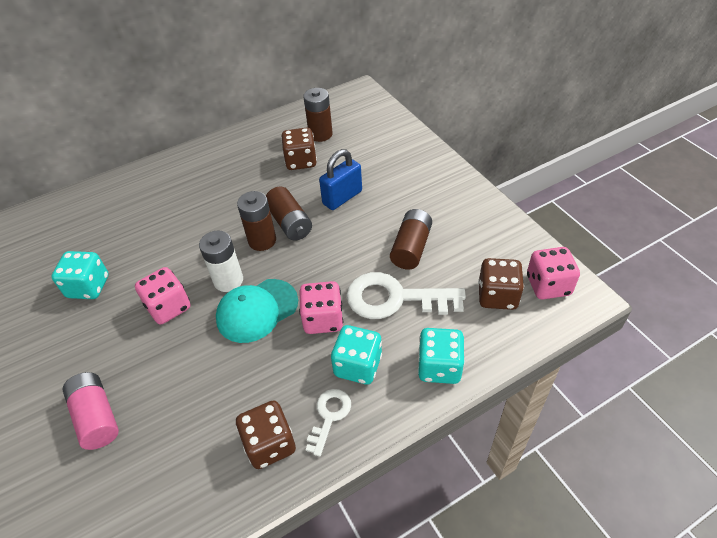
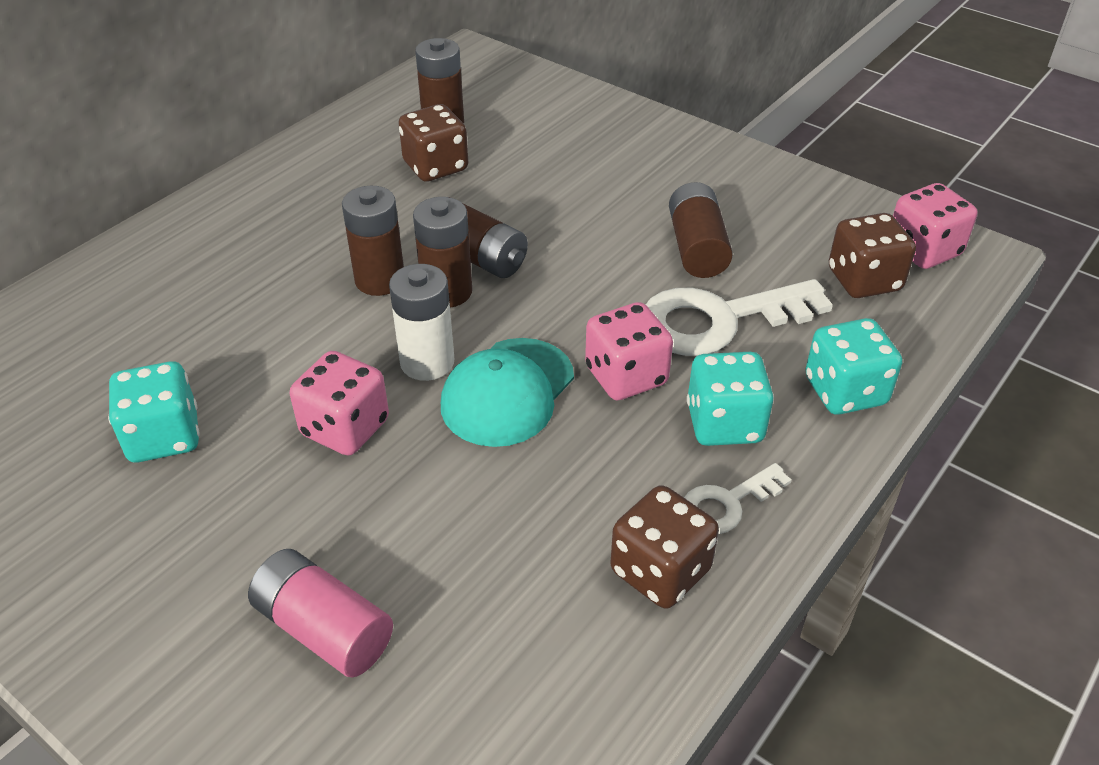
camera: 25 degrees left, 5 degrees down
white key [306,389,351,456] -> white key turned 120 degrees counterclockwise [684,463,791,534]
blue padlock [319,149,362,210] -> none
none -> brown battery [342,186,404,296]

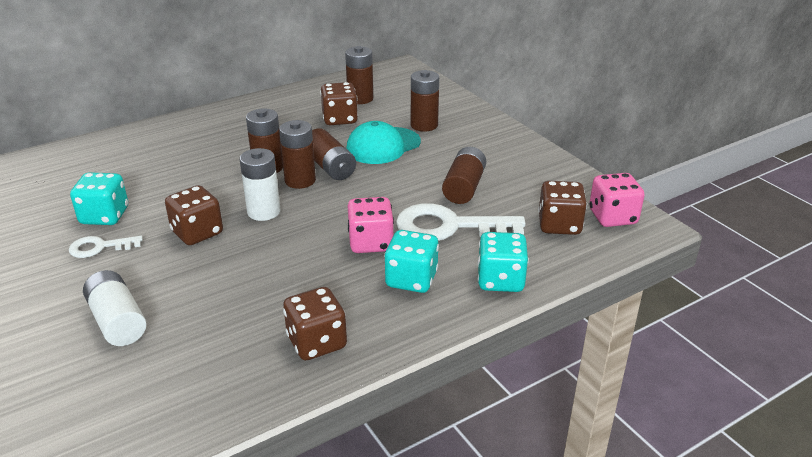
camera: 20 degrees right, 10 degrees down
pink battery [248,549,393,678] -> white battery [83,270,146,346]
pink dice [290,351,389,456] -> brown dice [165,185,223,245]
turquoise cap [441,338,574,447] -> turquoise cap moved to [346,121,421,164]
white key [684,463,791,534] -> white key moved to [69,236,143,258]
none -> brown battery [411,70,439,132]

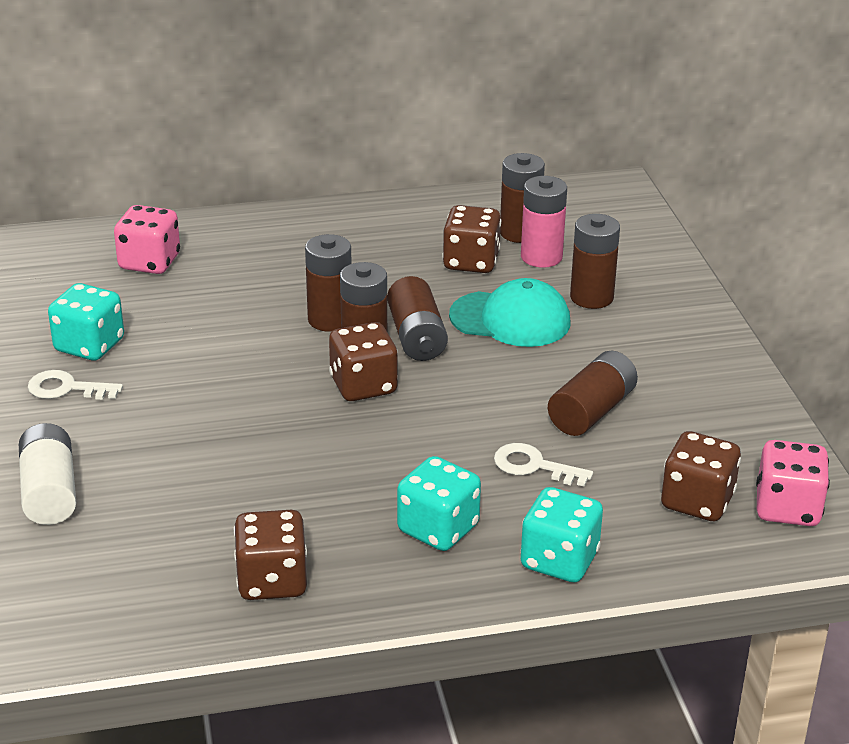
camera: 20 degrees right, 0 degrees up
brown dice [165,185,223,245] -> brown dice moved to [329,322,398,401]
white battery [240,148,281,221] -> none
turquoise cap [346,121,421,164] -> turquoise cap turned 150 degrees counterclockwise [449,278,570,347]
pink dice [348,197,394,253] -> pink dice moved to [114,205,180,274]
white key [396,203,526,241] -> white key [494,443,593,487], size x0.53
none -> pink battery [521,176,567,268]

